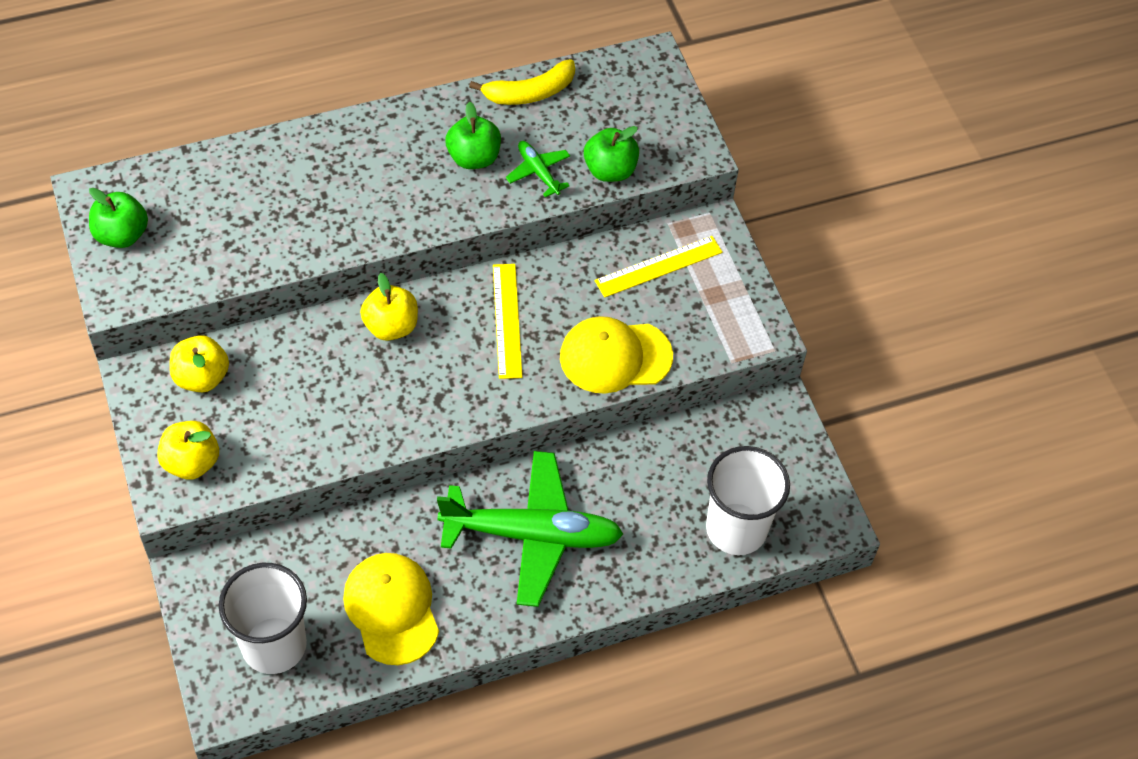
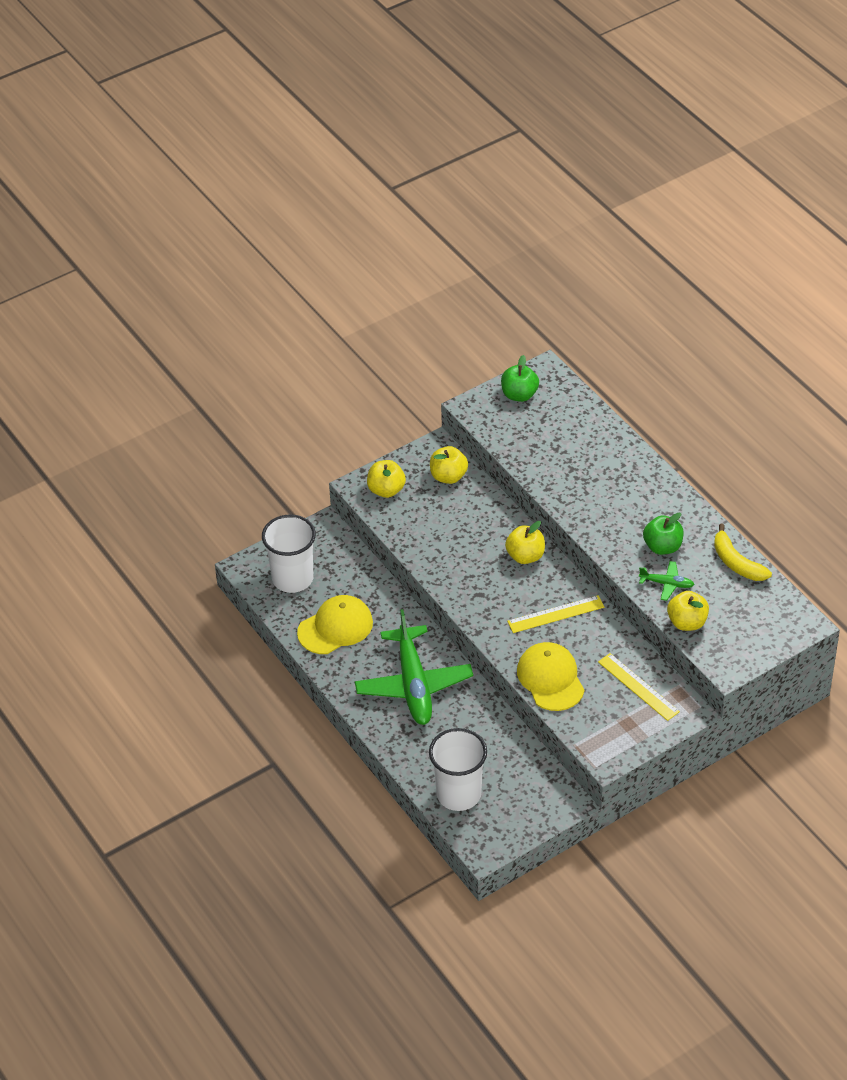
camera: 80 degrees right, 10 degrees down
green plane [506,141,570,197] -> green plane turned 60 degrees clockwise [639,561,695,601]
green apple [584,126,639,182] -> yellow apple [667,591,709,631]

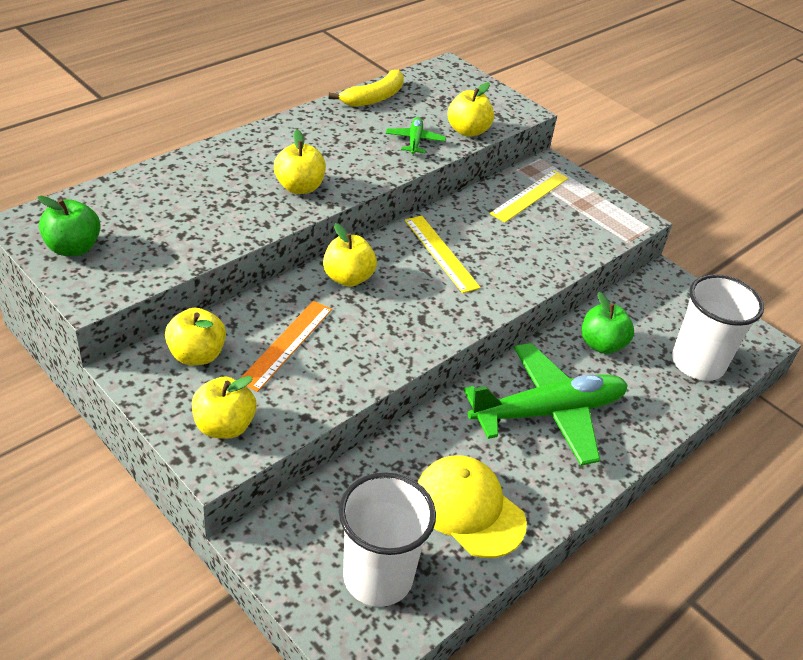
camera: 105 degrees left, 5 degrees down
yellow cap [517,642,585,711] -> none
green apple [643,512,684,555] -> green apple moved to [582,292,634,354]
none -> orange ruler [241,301,332,392]
none -> yellow apple [274,129,326,194]

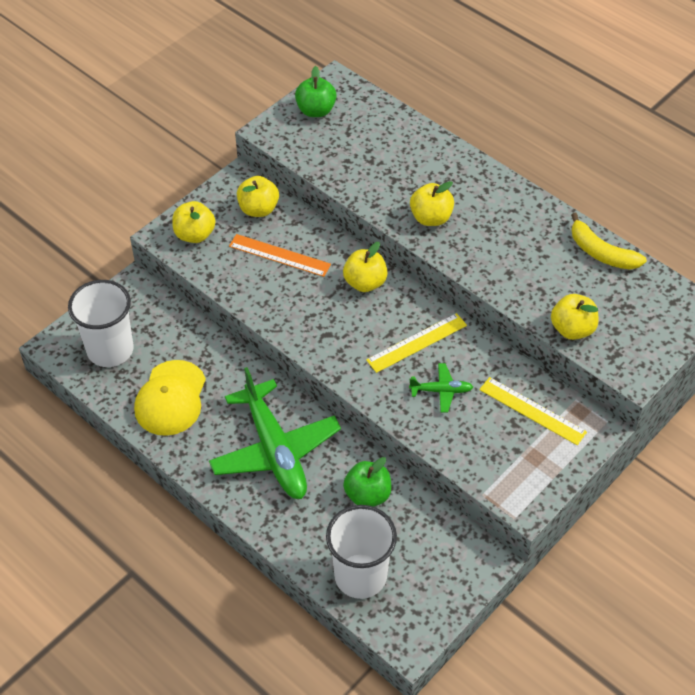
camera: 90 degrees right, 10 degrees up
green plane [386,117,446,154] -> green plane moved to [409,363,473,412]
yellow cap [417,456,527,558] -> yellow cap turned 150 degrees clockwise [134,360,206,436]

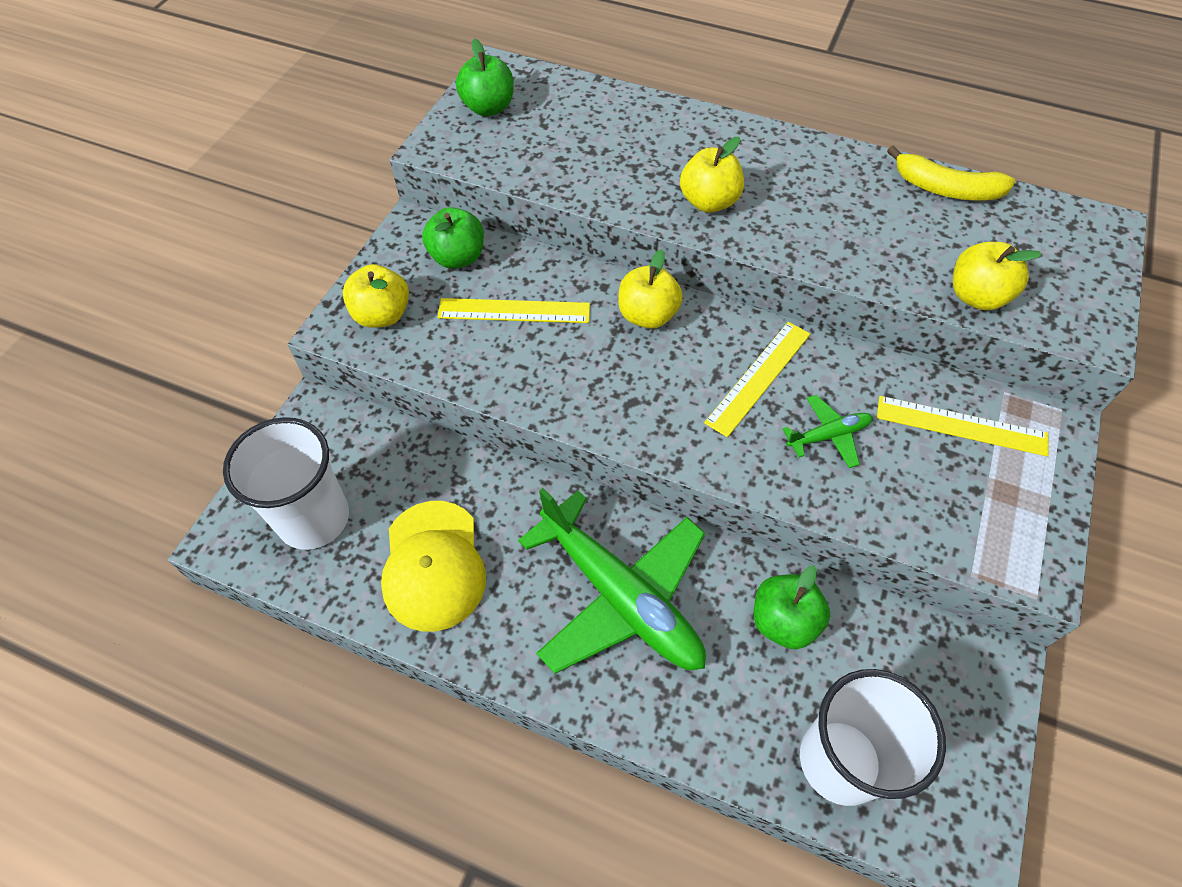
camera: 20 degrees left, 5 degrees up
orange ruler [229,234,331,277] -> yellow ruler [437,298,590,323]
yellow apple [237,176,279,217] -> green apple [422,207,484,269]

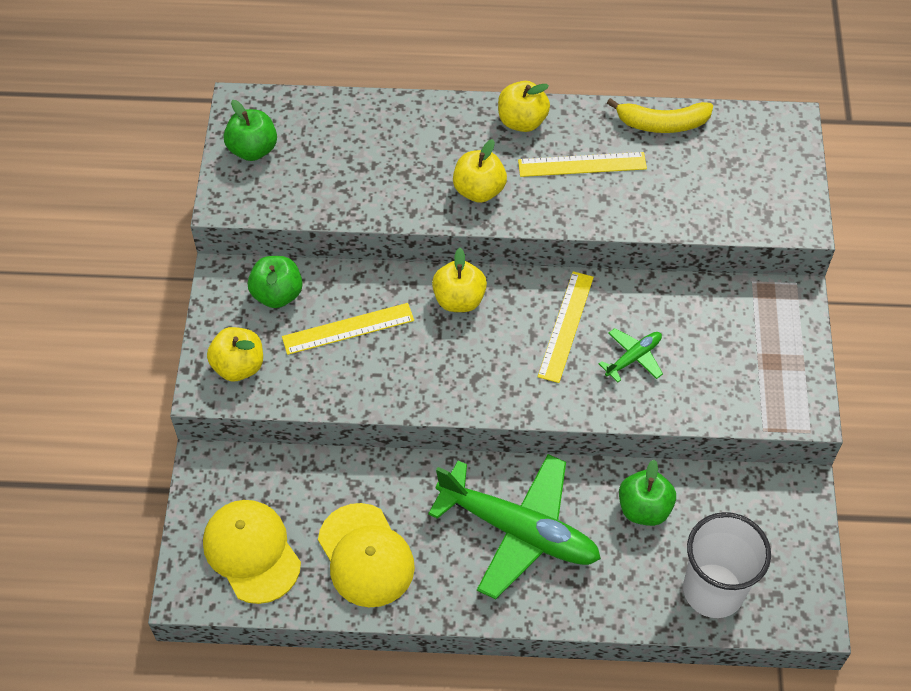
camera: 20 degrees left, 0 degrees up
white cup [223,417,349,550] -> yellow cap [203,500,301,604]
yellow ruler [877,396,1049,457] -> yellow ruler moved to [518,152,647,177]
yellow apple [953,242,1042,310] -> yellow apple moved to [498,81,550,132]

